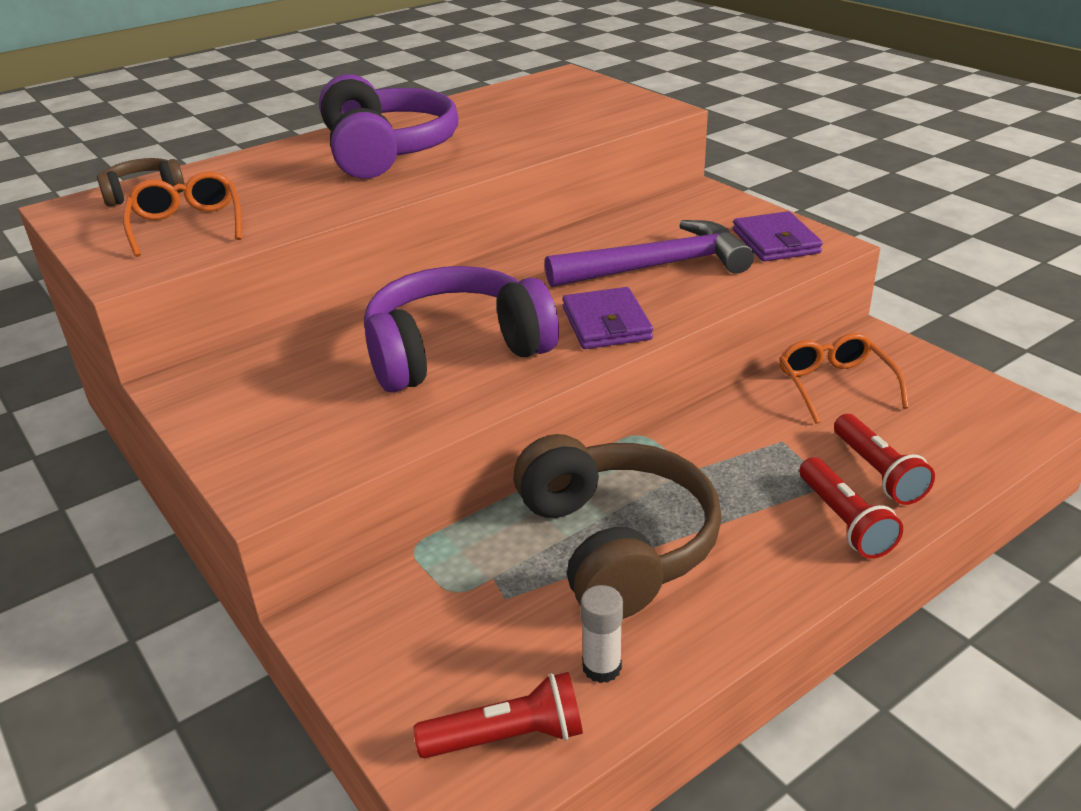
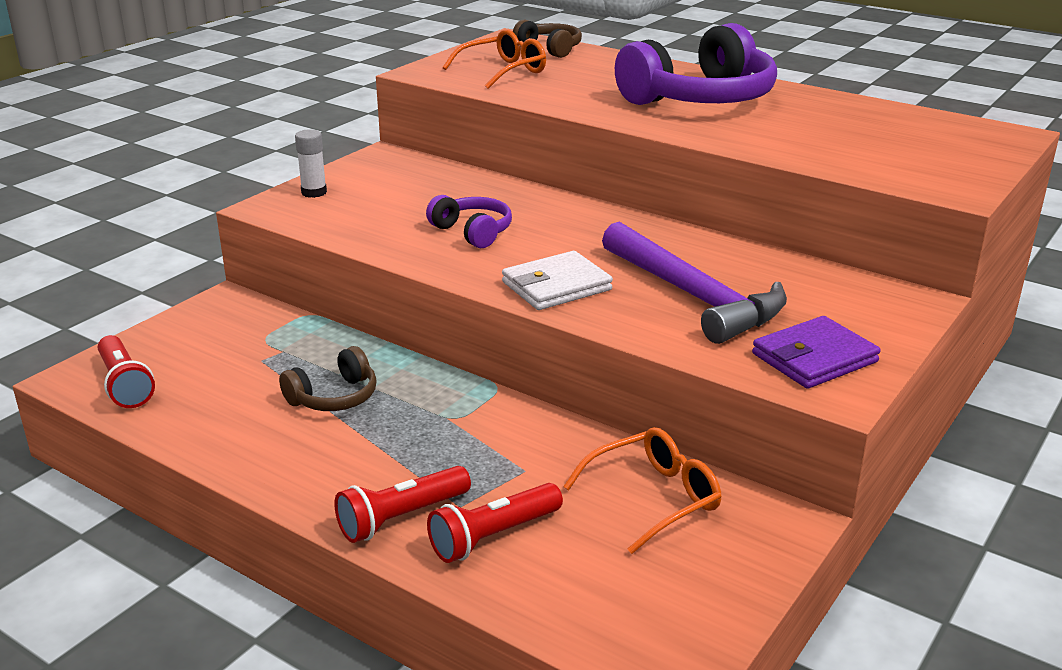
camera: 70 degrees right, 5 degrees down
purple headphones [364,266,559,393] -> purple headphones [426,195,512,248], size x0.50
brown headphones [513,434,722,619] -> brown headphones [279,346,377,411], size x0.50
purple wallet [562,287,653,349] -> white wallet [502,251,613,310]
white glue stick [581,585,623,683] -> white glue stick moved to [295,129,327,198]

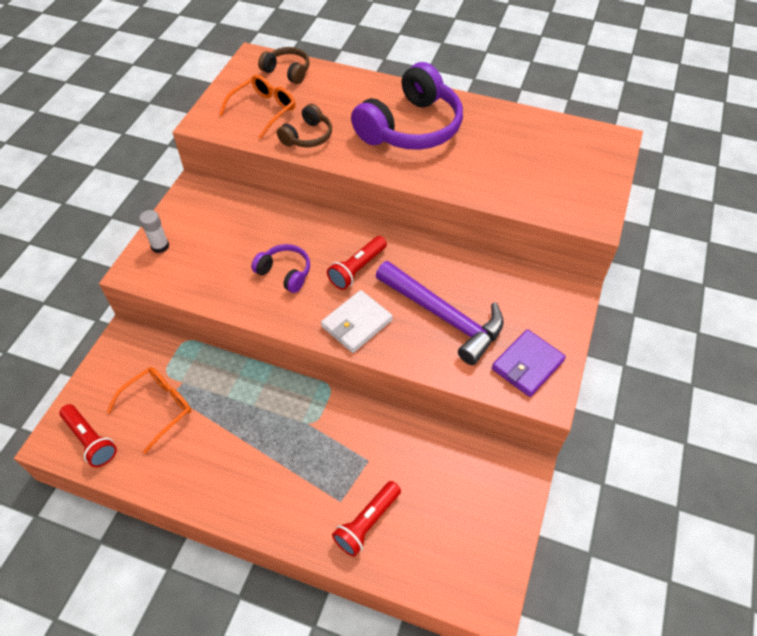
camera: 15 degrees left, 25 degrees up
brown headphones [279,346,377,411] -> brown headphones moved to [277,104,332,147]
red flashlight [334,466,471,543] -> red flashlight moved to [327,236,387,290]
orange glasses [563,427,722,554] -> orange glasses moved to [107,367,192,454]

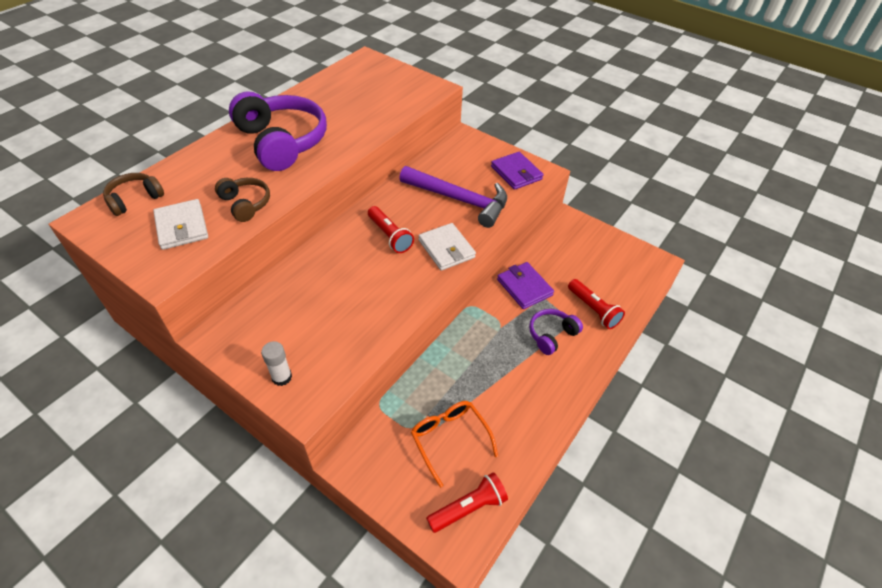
camera: 75 degrees left, 5 degrees down
orange glasses [219,75,296,139] -> white wallet [153,199,208,250]
purple headphones [251,244,310,293] -> purple headphones moved to [529,309,583,355]
purple hammer [376,261,504,365] -> purple hammer turned 60 degrees clockwise [399,166,507,228]
none -> purple wallet [497,262,554,309]

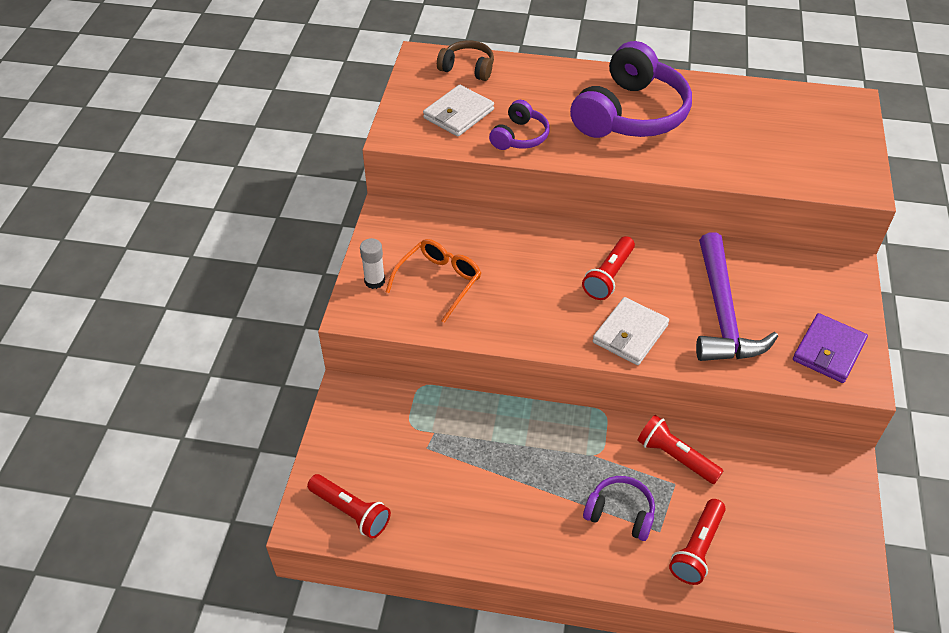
camera: 65 degrees right, 0 degrees up
brown headphones [215,178,270,222] -> purple headphones [489,100,550,150]
orange glasses [411,401,498,488] -> orange glasses moved to [386,239,481,323]
purple wallet [497,262,554,309] -> red flashlight [637,415,723,484]

